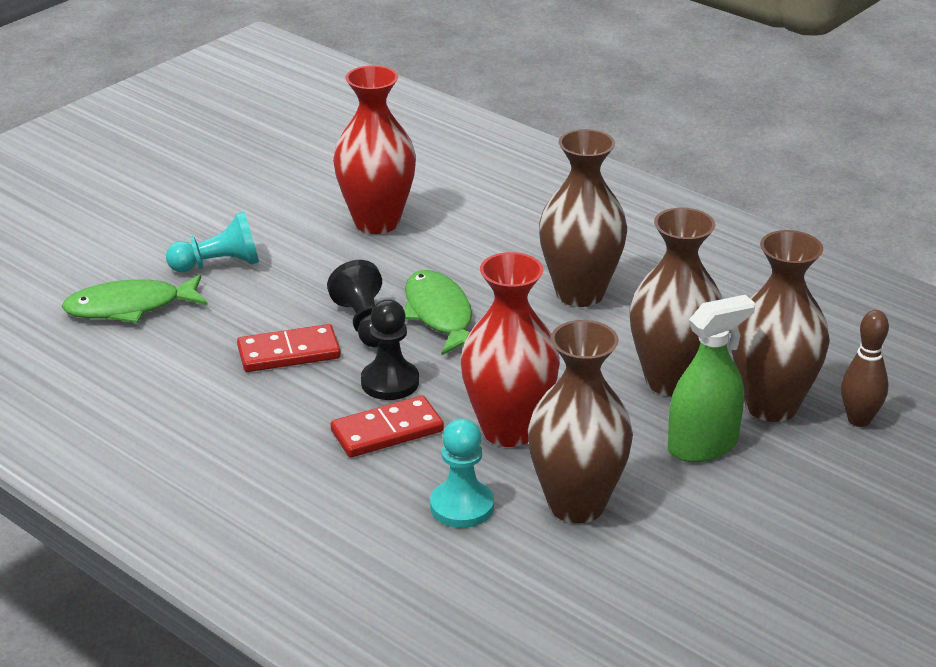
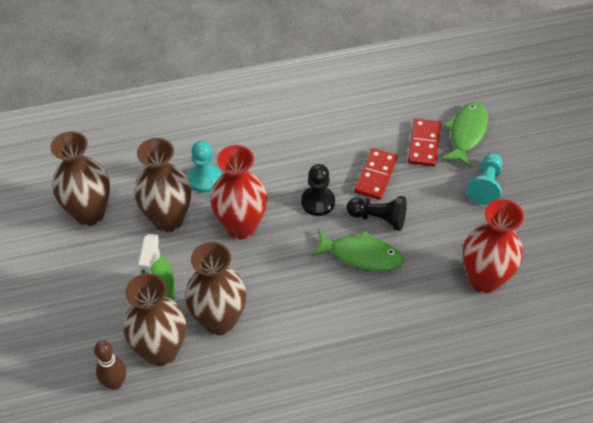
camera: 125 degrees right, 20 degrees up
red domino [331,396,444,457] -> red domino moved to [408,118,441,167]
brown vase [539,129,627,307] -> brown vase moved to [50,131,110,226]

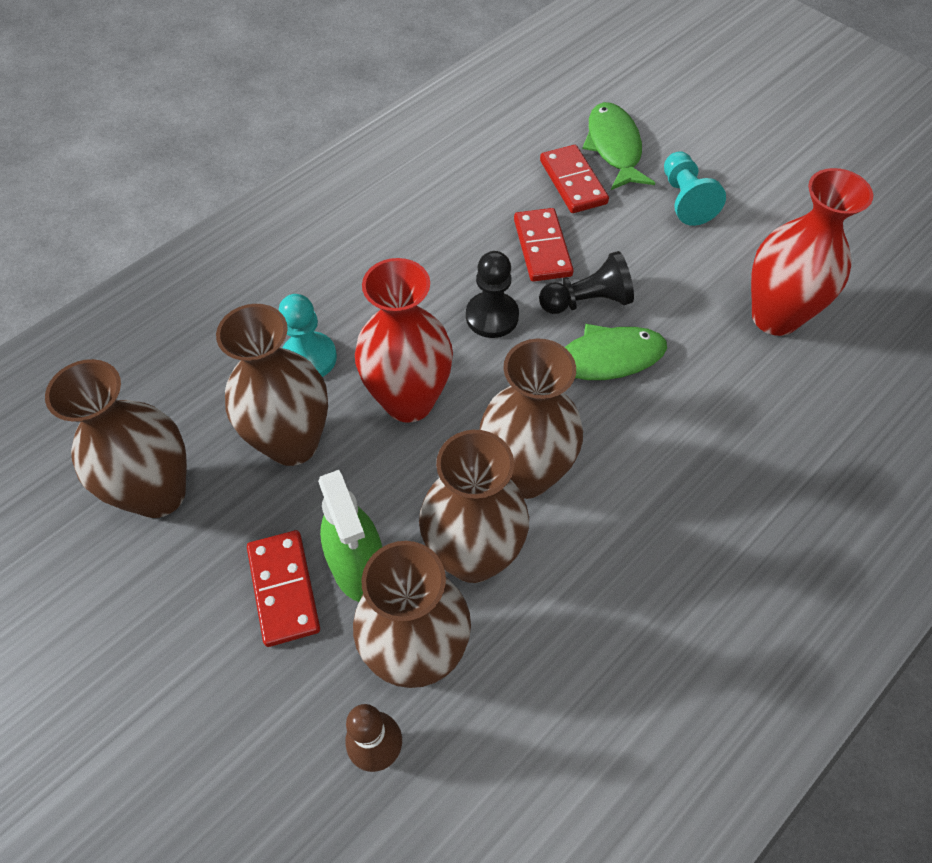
camera: 30 degrees left, 5 degrees up
none -> red domino [247,530,320,647]
none -> brown vase [480,339,583,499]

